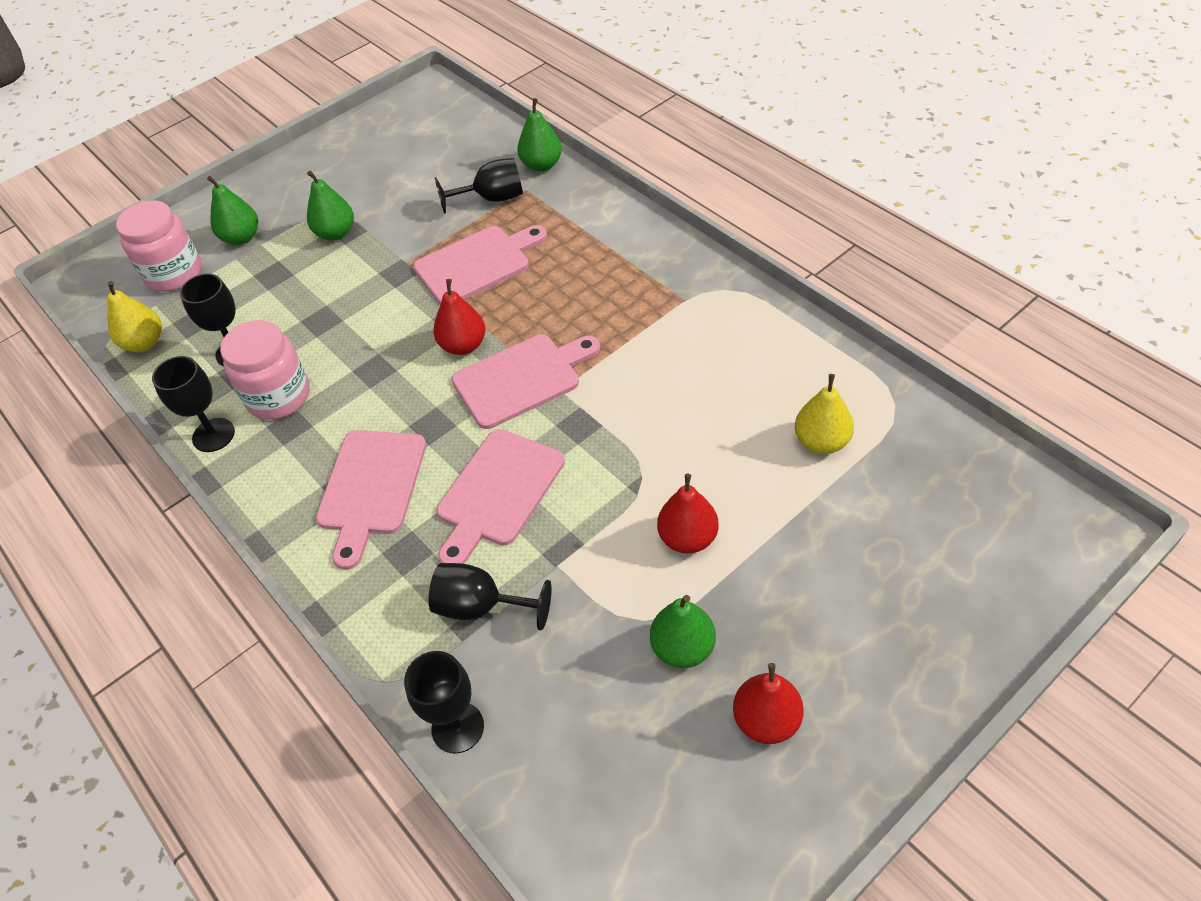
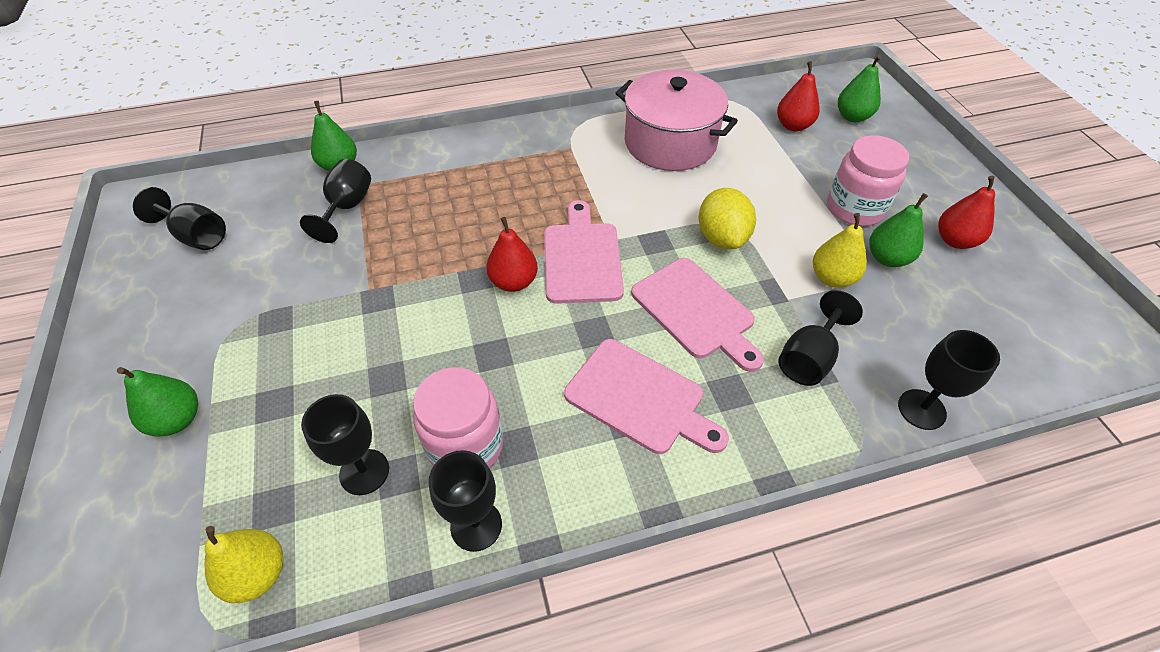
camera: 70 degrees left, 0 degrees up
pink jar [116,200,202,292] -> pink jar moved to [827,135,909,226]
green pear [307,171,354,241] -> green pear moved to [838,55,881,122]
pink cutting board [413,225,547,305] -> none
red pear [657,474,719,553] -> red pear moved to [777,61,820,132]
yellow pear [795,374,854,454] -> yellow pear moved to [813,213,867,288]
none -> black goblet [133,187,226,250]
none -> pink pot [616,70,738,171]
none -> yellow lemon [699,188,756,249]

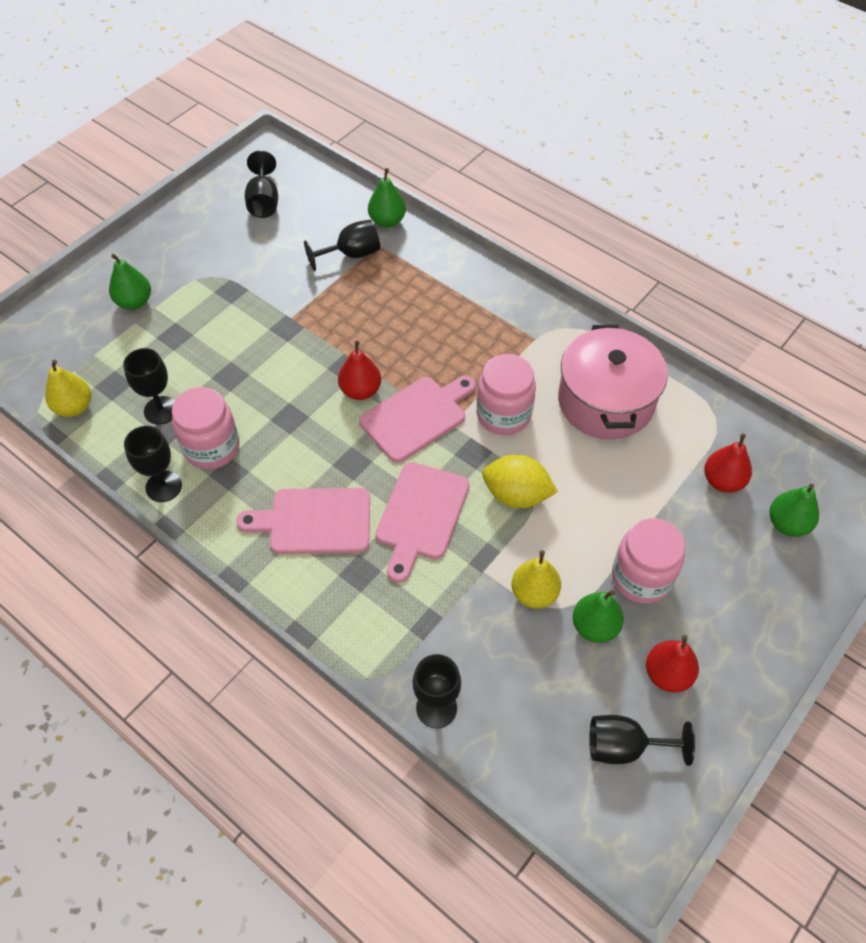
camera: 55 degrees right, 5 degrees up
pink cutting board [564,339,729,454] -> pink cutting board turned 90 degrees clockwise [236,488,370,554]
yellow lemon [699,188,756,249] -> yellow lemon turned 60 degrees clockwise [482,454,558,508]
black goblet [778,290,863,386] -> black goblet moved to [589,715,695,766]
none -> pink jar [477,354,536,435]

